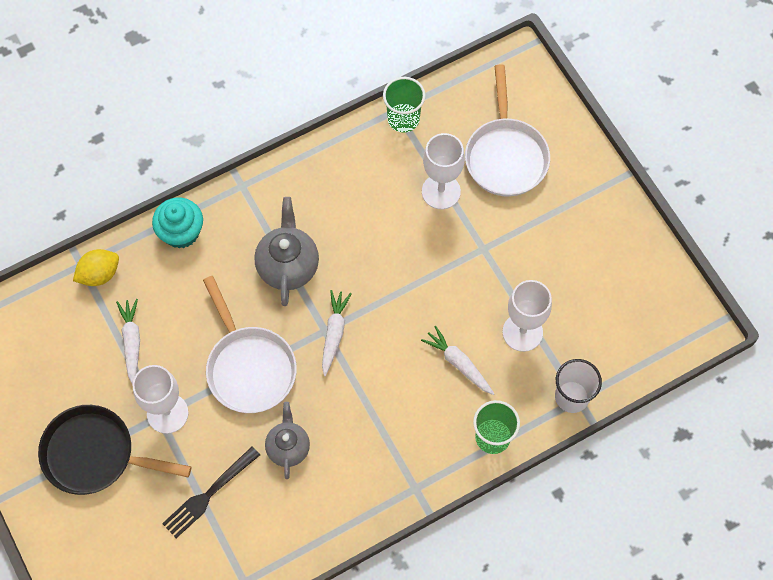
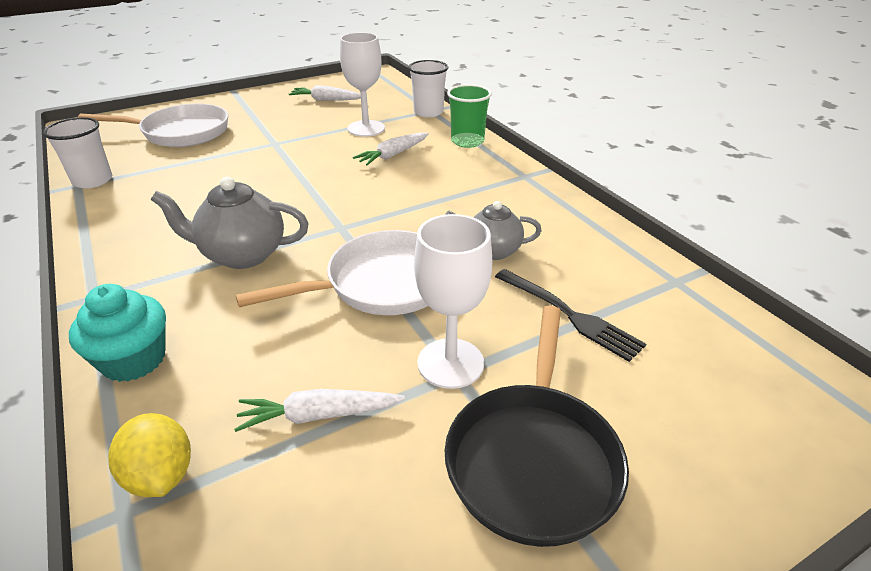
camera: 90 degrees left, 30 degrees down
white carrot [322,290,352,376] -> white carrot moved to [289,85,361,101]
green cup [383,77,425,133] -> white cup [43,117,112,188]
white goblet [422,133,465,209] -> none

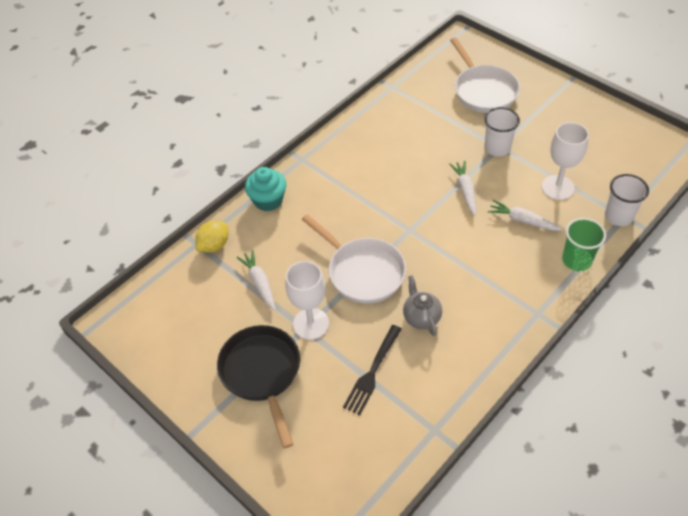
camera: 75 degrees right, 15 degrees up
white cup [43,117,112,188] -> white cup moved to [484,107,520,156]
grey teapot [151,177,309,269] -> none
white carrot [289,85,361,101] -> white carrot moved to [449,161,476,216]
black pan [445,306,629,547] -> black pan turned 75 degrees clockwise [217,325,300,449]

